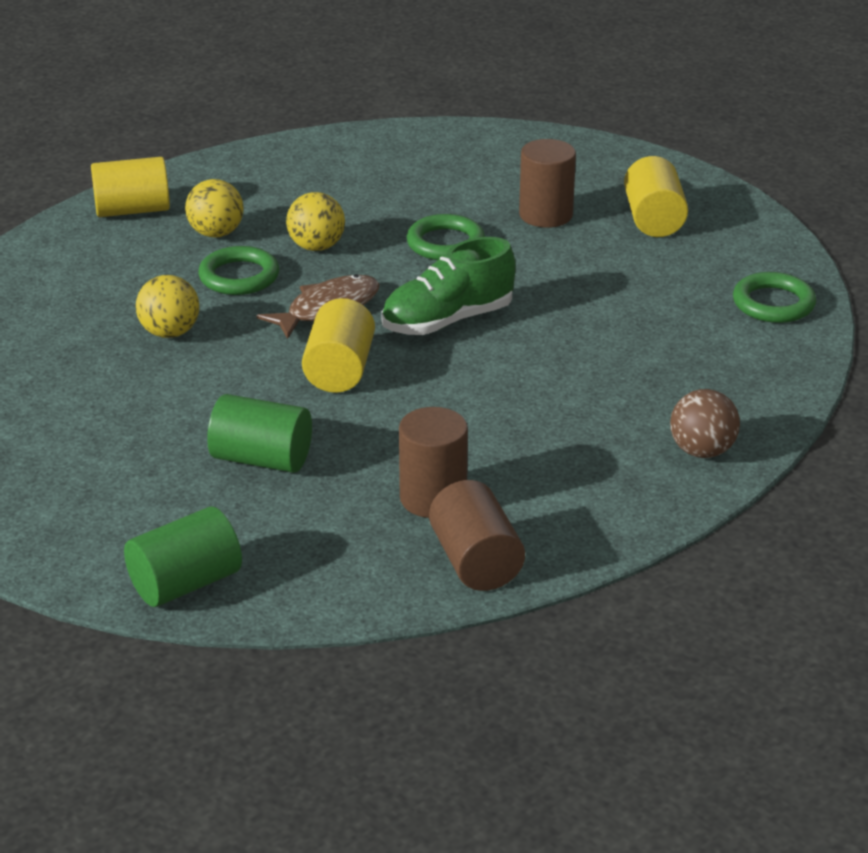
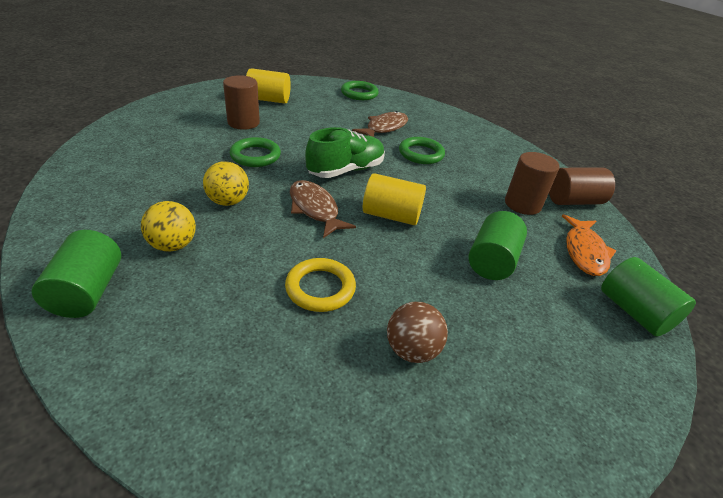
camera: 85 degrees left, 5 degrees up
yellow cylinder [91,157,170,217] -> green cylinder [32,230,121,318]
yellow ball [136,275,199,338] -> yellow ring [285,258,356,312]
green ring [198,246,279,295] -> green ring moved to [399,137,445,164]
green shoe [381,237,516,335] -> green shoe turned 105 degrees counterclockwise [305,127,385,178]
brown ball [670,389,740,458] -> brown ball moved to [387,302,448,363]
none -> brown fish [352,111,408,137]
none -> orange fish [562,214,616,276]

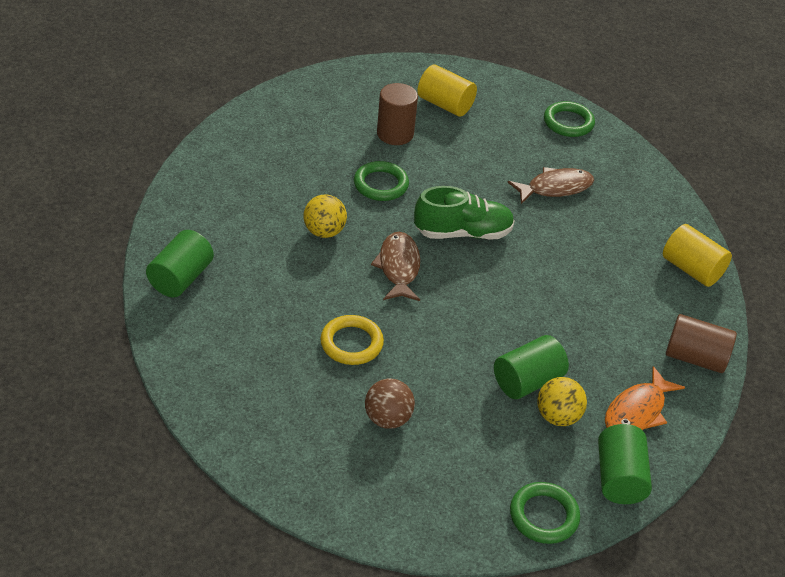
camera: 30 degrees right, 5 degrees up
yellow ball [141,201,196,251] -> yellow ball moved to [537,377,587,426]
yellow cylinder [363,173,426,225] -> yellow cylinder moved to [663,224,732,287]
green ring [399,137,445,164] -> green ring moved to [510,482,580,544]
brown cylinder [505,152,560,215] -> none

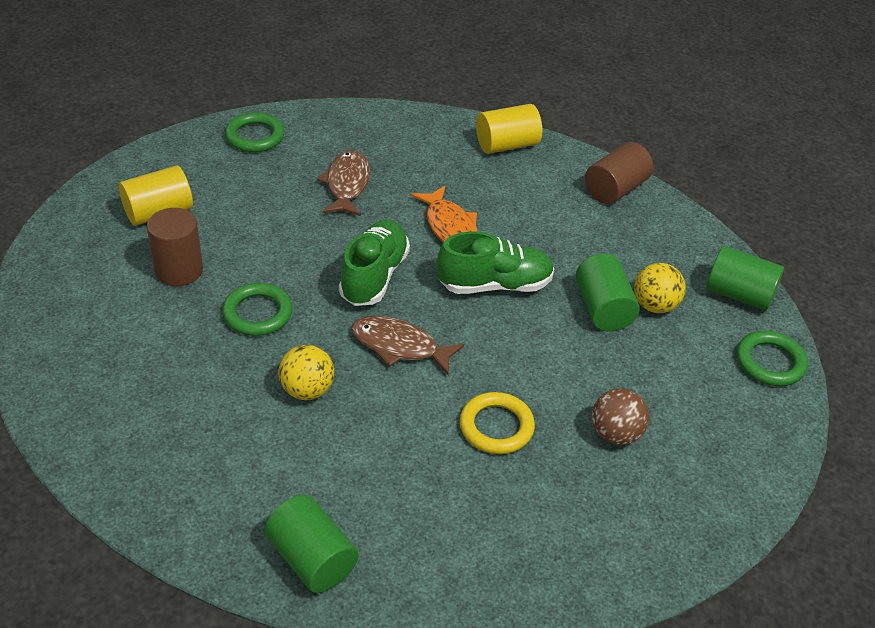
camera: 65 degrees left, 0 degrees up
orange fish [605,366,685,430] -> orange fish moved to [411,186,478,243]
none -> green shoe [437,232,554,294]

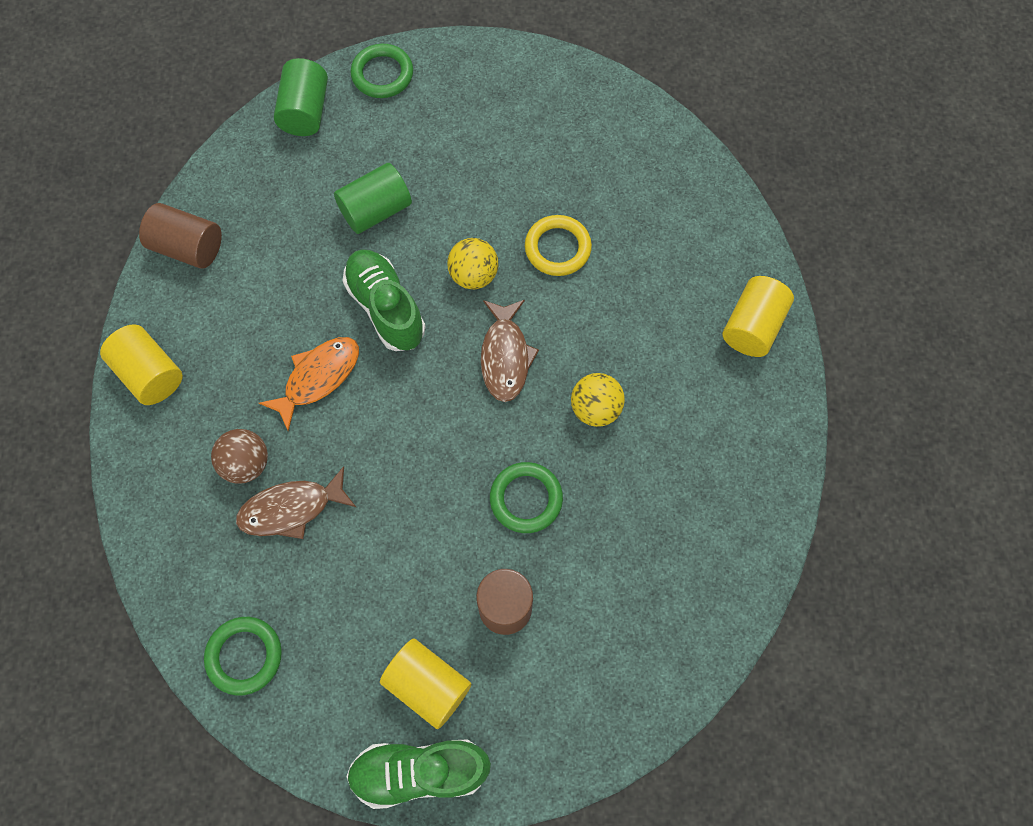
camera: 110 degrees left, 25 degrees up
green cylinder [265,495,358,593] -> yellow cylinder [723,276,794,357]
green shoe [339,220,410,306] -> green shoe moved to [346,739,491,809]
brown ball [592,388,649,445] -> brown ball moved to [211,429,268,484]
yellow ball [634,263,686,313] -> yellow ball moved to [447,238,498,289]

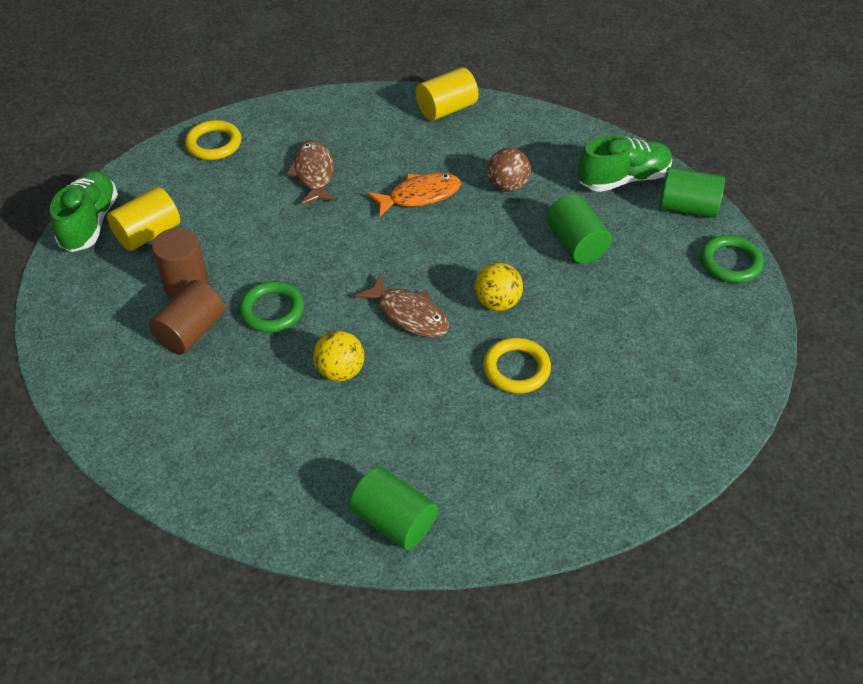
camera: 100 degrees right, 20 degrees down
brown cylinder [139,203,222,269] -> brown cylinder moved to [149,280,225,355]
green ring [204,617,282,695] -> yellow ring [185,120,241,160]
brown ball [211,429,268,484] -> brown ball moved to [487,148,531,192]
orange fish [259,337,359,431] -> orange fish turned 75 degrees counterclockwise [367,173,461,217]
green shoe [343,249,426,351] -> green shoe moved to [578,135,672,192]
brown fish [481,300,539,402] -> brown fish turned 150 degrees counterclockwise [354,275,449,337]
yellow cylinder [723,276,794,357] -> green cylinder [349,466,438,550]

